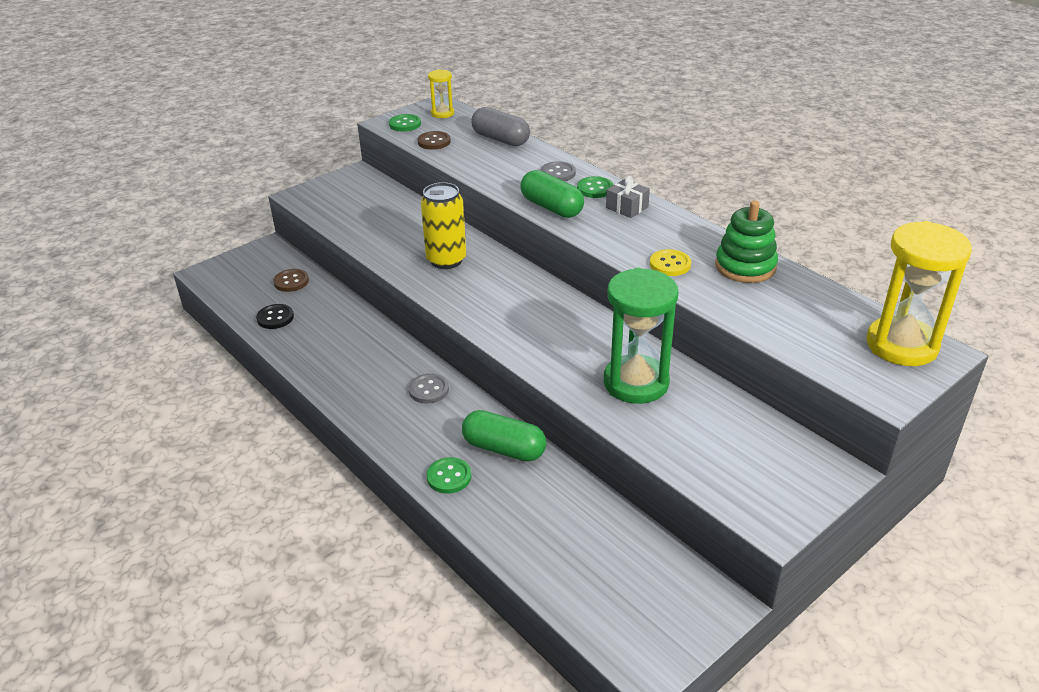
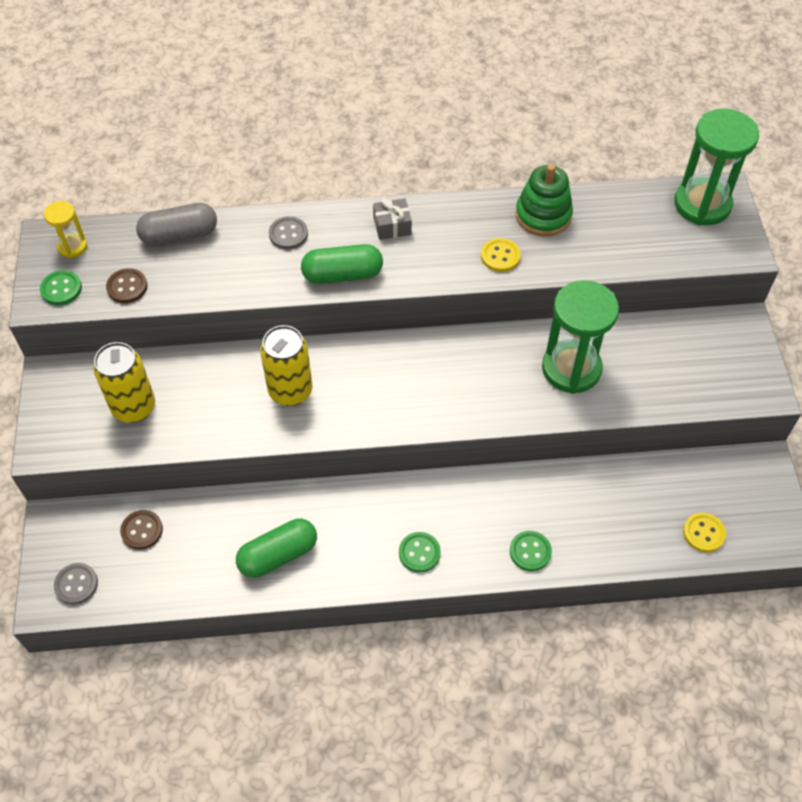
camera: 55 degrees left, 20 degrees up
black button [256,304,294,329] -> none
grey button [409,373,449,404] -> grey button moved to [54,563,98,605]
green capsule [462,410,546,461] -> green capsule moved to [236,519,317,578]
green button [577,176,613,198] -> green button moved to [399,532,441,573]
yellow hourglass [866,221,972,366] -> green hourglass [674,109,759,225]
none -> yellow can [93,342,155,423]
none -> yellow button [683,513,726,552]

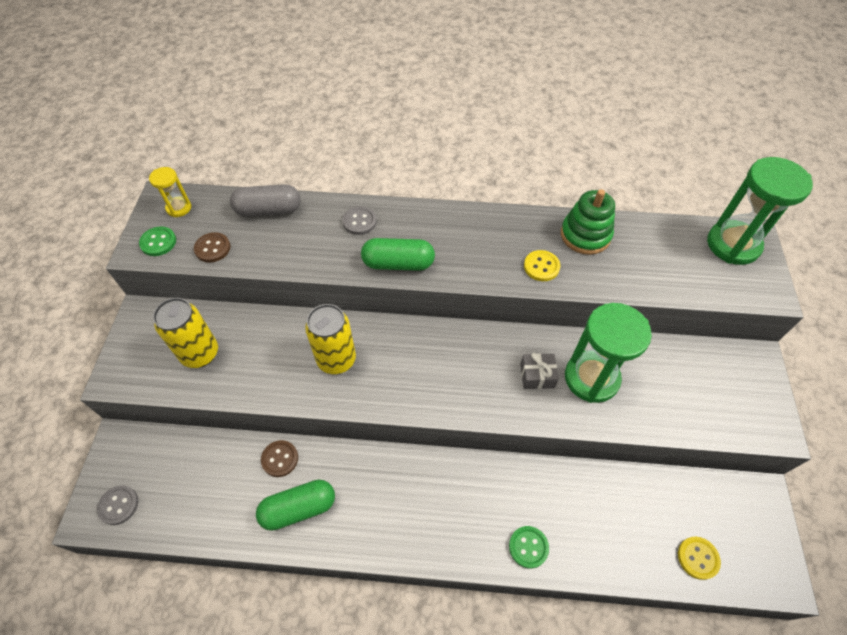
camera: 10 degrees right, 0 degrees up
brown button [120,510,163,550] -> brown button moved to [261,440,298,477]
grey gift [373,198,412,240] -> grey gift moved to [520,353,559,389]
green button [399,532,441,573] -> none

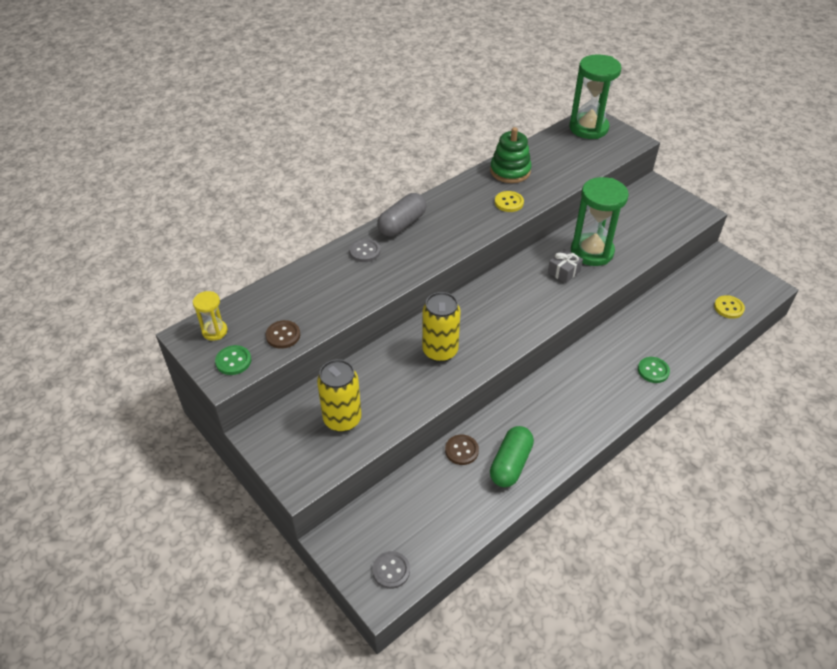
camera: 45 degrees left, 10 degrees down
grey capsule [230,184,301,217] -> grey capsule moved to [377,193,427,236]
green capsule [361,238,435,271] -> none

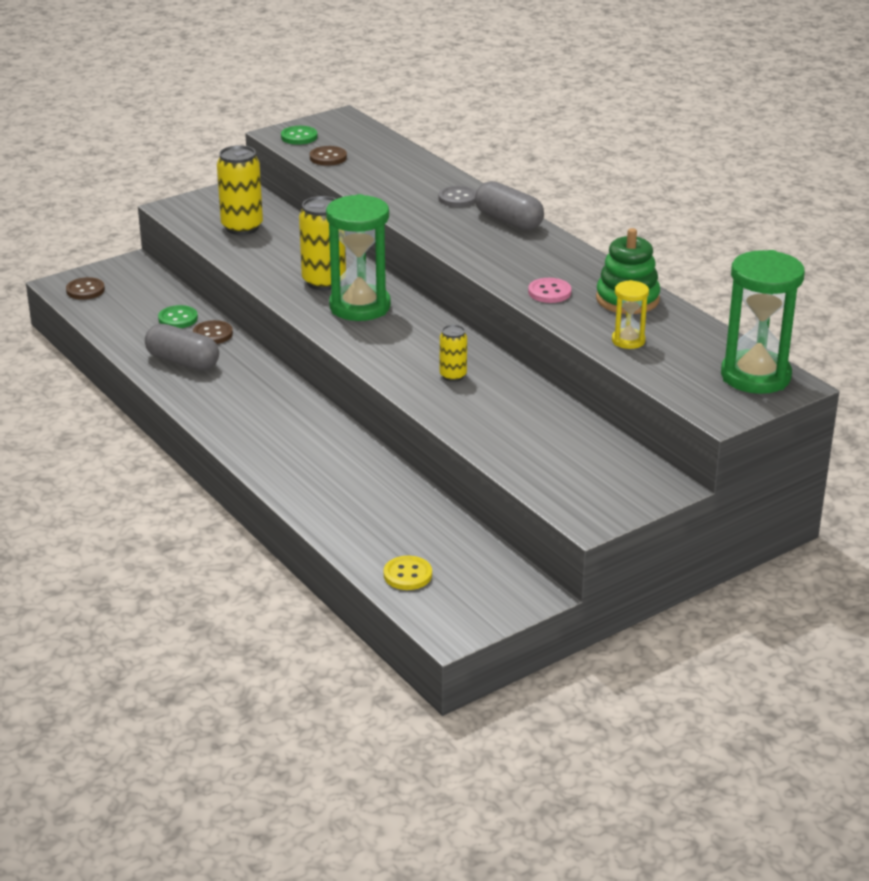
camera: 95 degrees right, 15 degrees down
yellow hourglass [193,291,227,341] -> yellow hourglass moved to [612,280,649,349]
grey button [372,551,410,589] -> brown button [66,277,105,300]
green capsule [490,426,534,487] -> grey capsule [145,324,219,371]
yellow button [495,191,524,212] -> pink button [528,278,571,303]
grey gift [548,248,583,283] -> yellow can [440,325,467,382]
green hourglass [571,177,629,266] -> green hourglass moved to [326,194,391,321]
green button [638,357,670,383] -> green button moved to [158,305,198,328]

